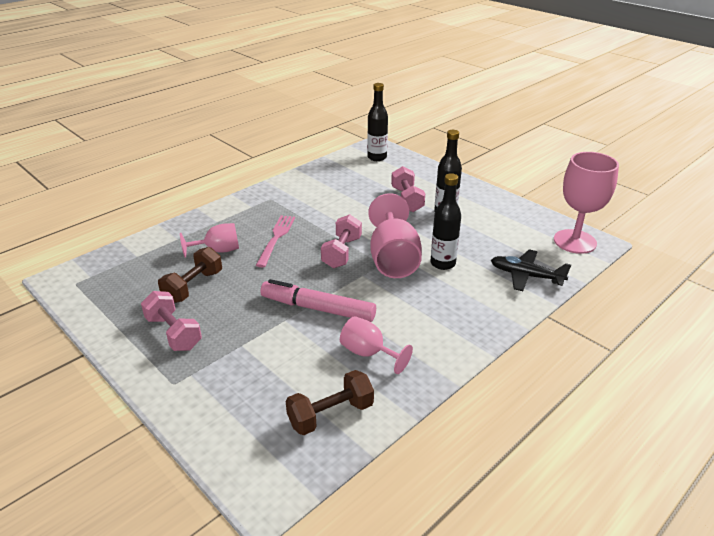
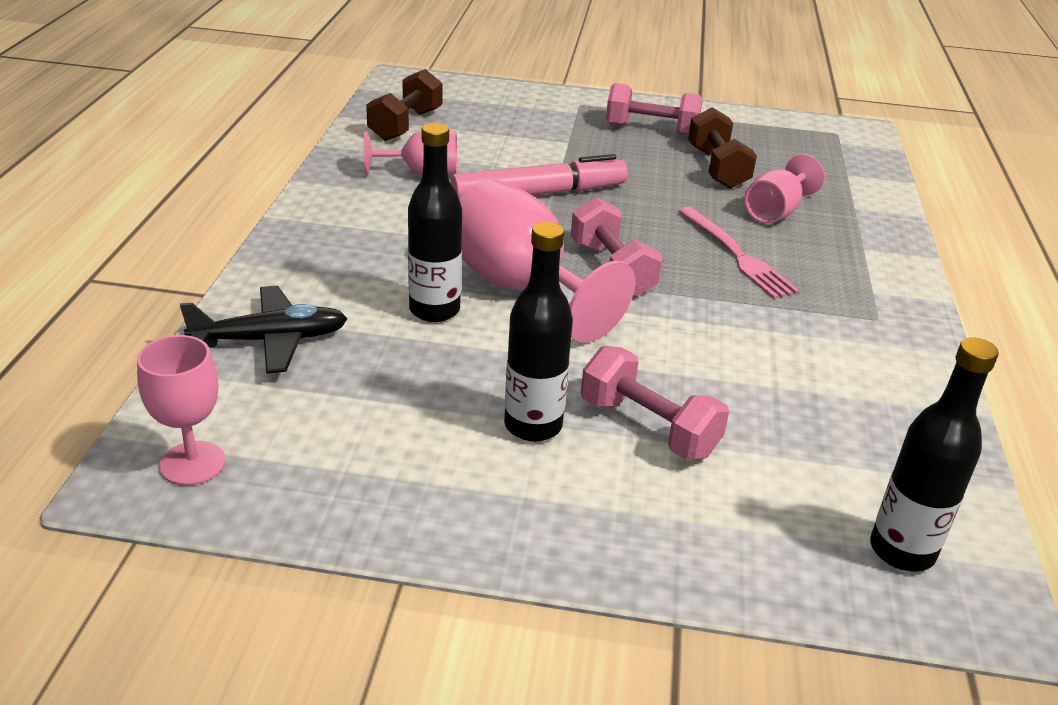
camera: 140 degrees right, 0 degrees up
pink goblet [554,152,619,254] -> pink goblet [137,335,226,486], size x0.59

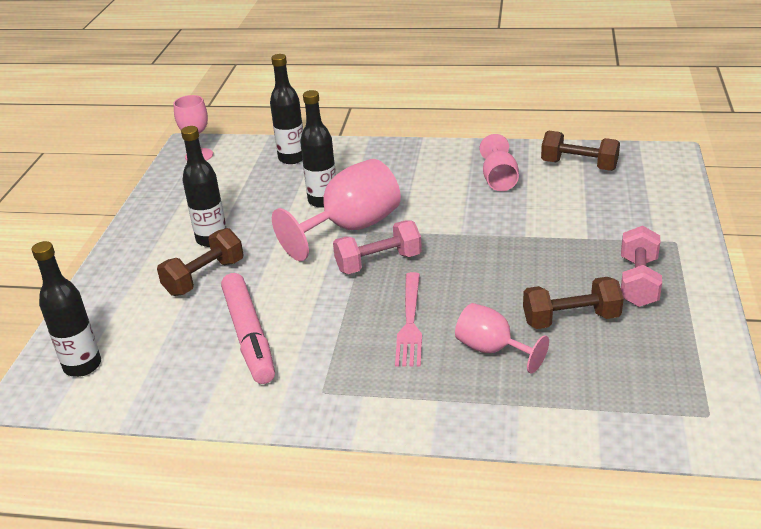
camera: 95 degrees right, 0 degrees up
black plane [180,286,348,374] -> black bottle [270,54,303,164]
pink marker [451,154,628,199] -> pink marker moved to [221,273,275,384]
pink dumbbell [581,346,729,460] -> brown dumbbell [157,228,244,296]
pink fork [679,207,800,299] -> pink fork turned 60 degrees counterclockwise [395,272,422,367]

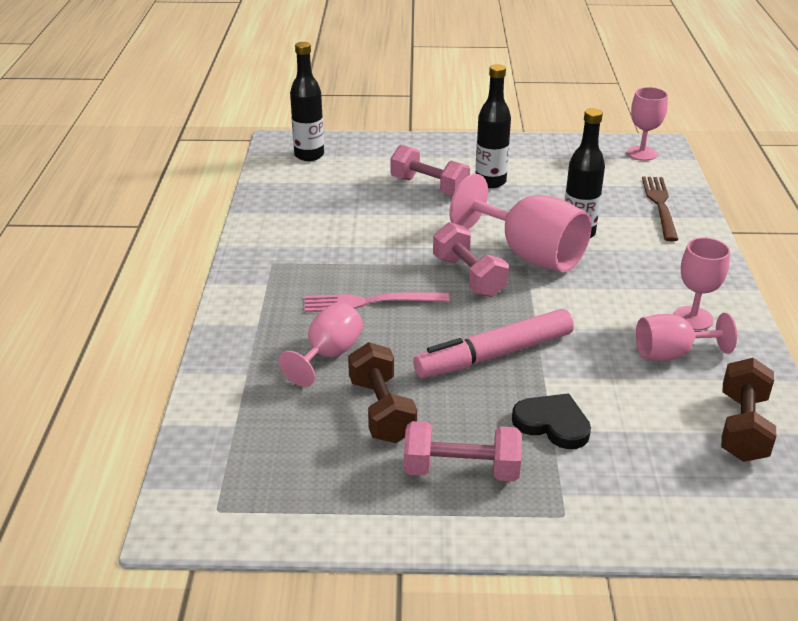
camera: 80 degrees right, 0 degrees up
brown dumbbell [157,228,244,296] -> pink dumbbell [390,145,470,196]
pink marker [221,273,275,384] -> pink marker moved to [413,309,574,378]
black bottle [270,54,303,164] -> brown fork [642,177,678,241]
none -> black heart [512,393,591,449]
none -> pink goblet [674,238,730,330]

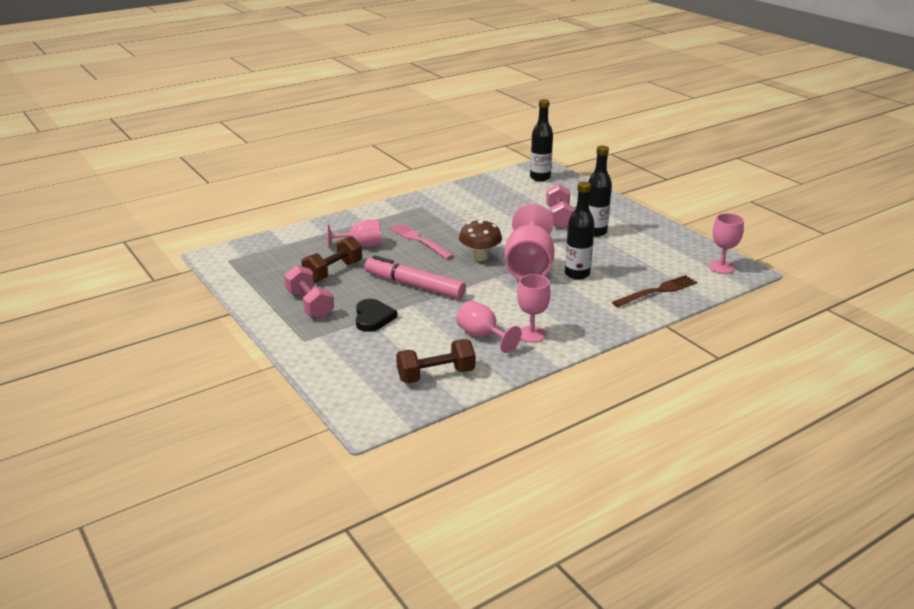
camera: 55 degrees right, 5 degrees down
pink dumbbell [433,222,509,297] -> brown mushroom [459,219,502,261]

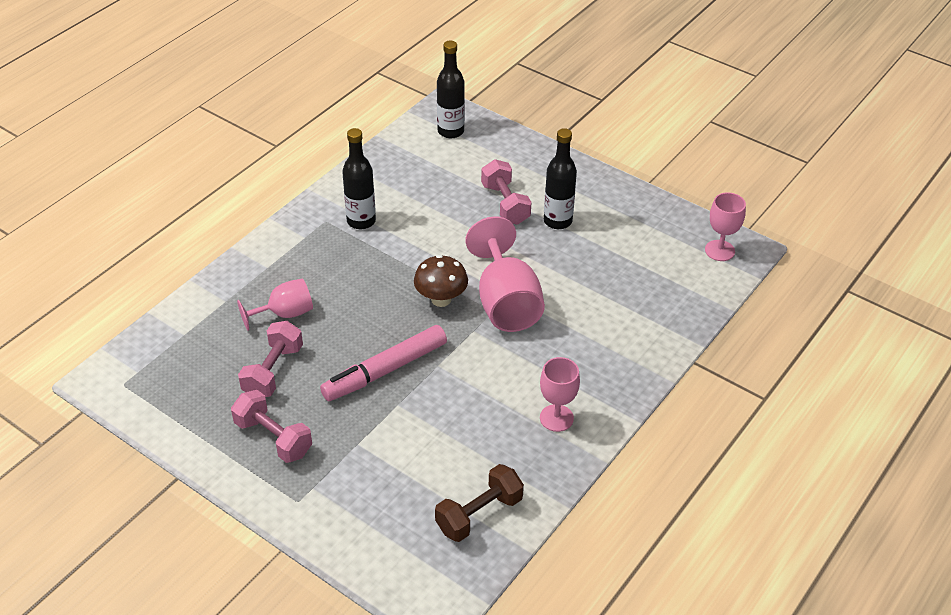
camera: 20 degrees left, 15 degrees up
brown dumbbell [301,236,362,283] -> pink dumbbell [238,321,303,397]
black heart [356,299,397,332] -> none
pink marker [365,255,466,299] -> pink marker turned 45 degrees counterclockwise [320,325,447,401]
pink fork [389,223,454,259] -> none
pink goblet [456,300,521,353] -> none
black bottle [565,182,595,280] -> black bottle moved to [342,128,376,229]
brown fork [612,275,697,307] -> none

